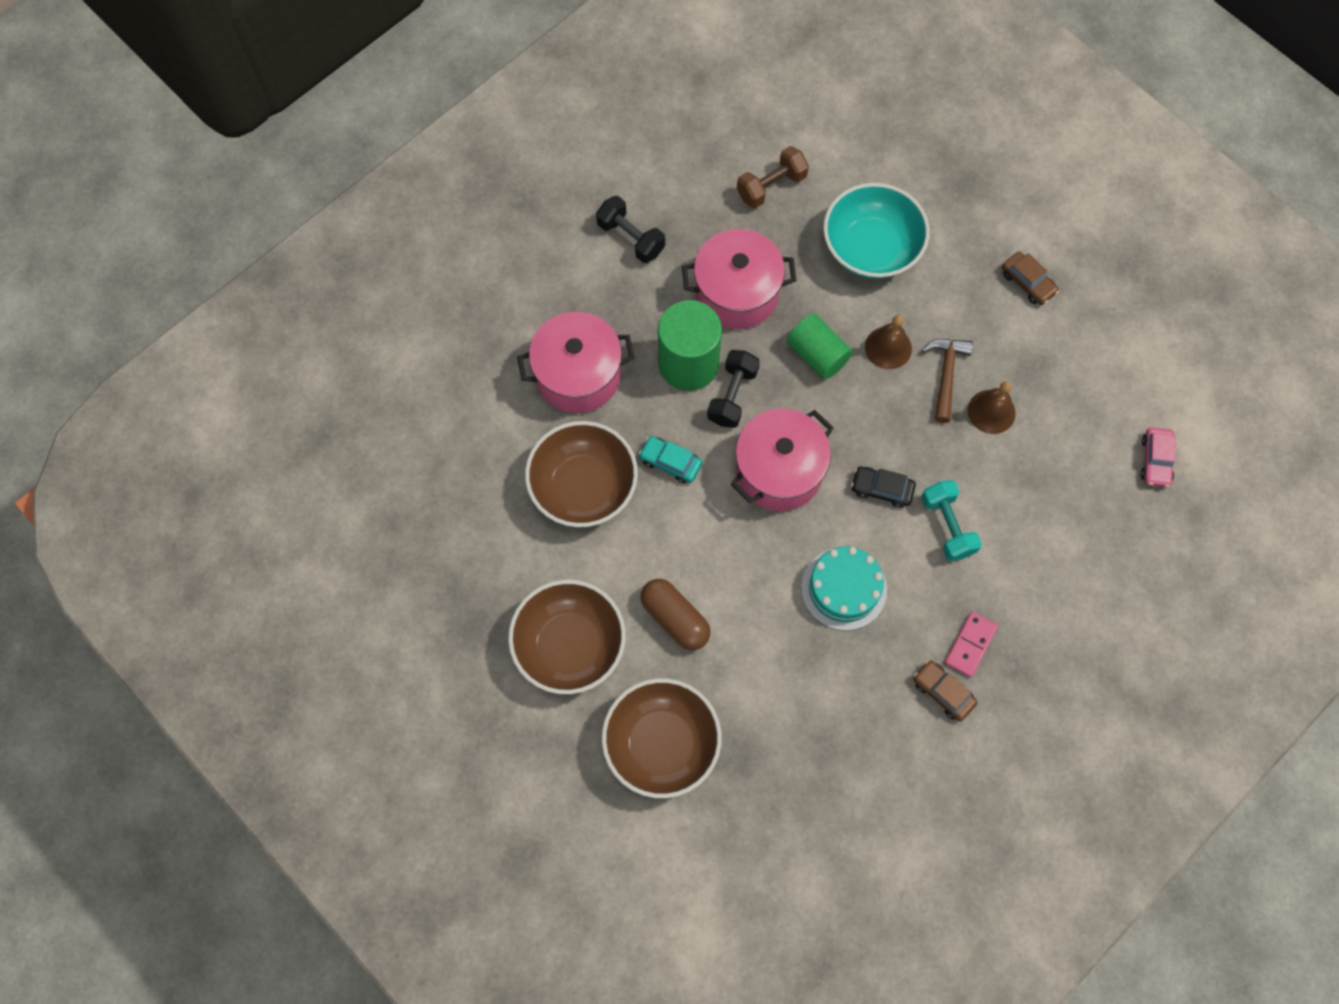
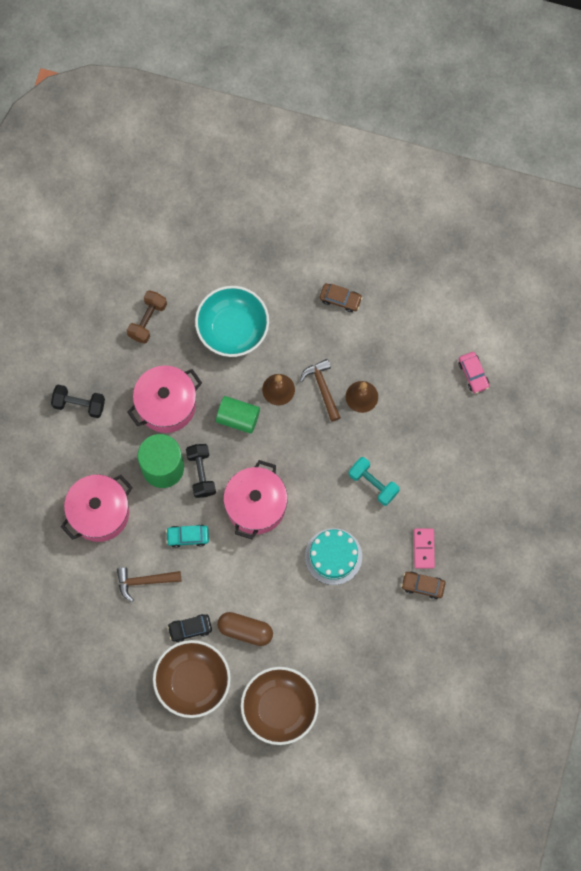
camera: 30 degrees left, 5 degrees up
brown bowl [525,421,638,527] -> brown hammer [117,567,182,602]
black car [851,466,916,508] -> black car moved to [167,614,212,643]

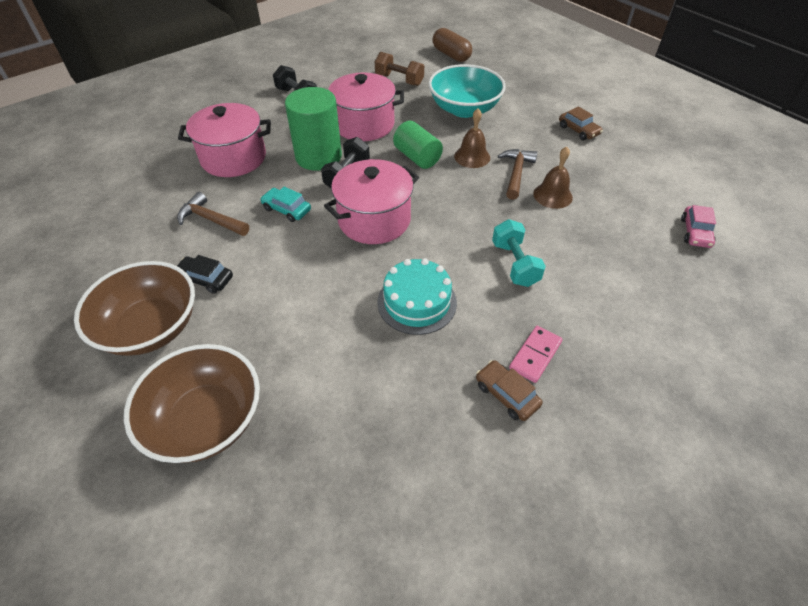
camera: 35 degrees right, 25 degrees down
brown dumbbell [127,290,167,344] -> brown dumbbell turned 60 degrees clockwise [375,52,424,86]
brown capsule [217,612,273,646] -> brown capsule moved to [432,28,472,62]

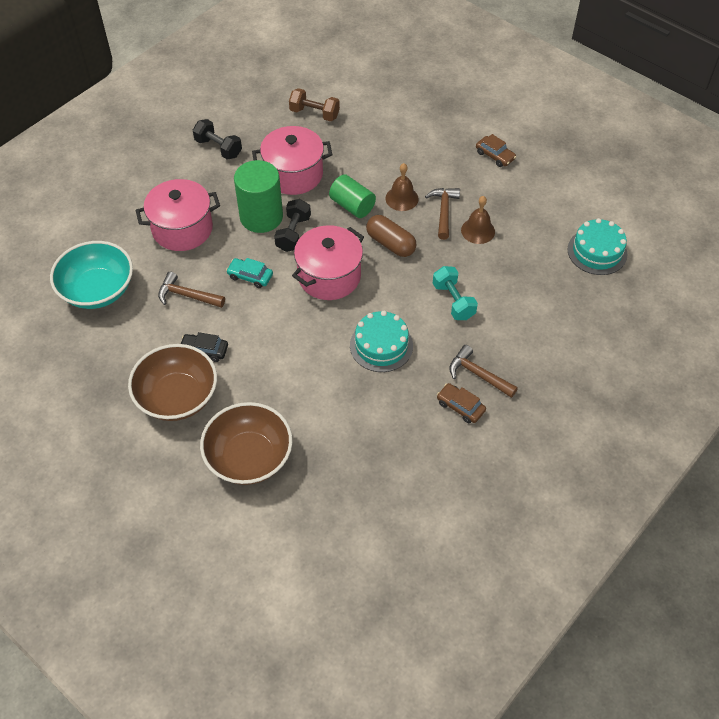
camera: 10 degrees left, 5 degrees up
turquoise bowl [429,64,506,118] -> turquoise bowl moved to [50,241,133,309]
brown capsule [432,28,472,62] -> brown capsule moved to [366,215,416,257]
pink domino [509,326,563,383] -> brown hammer [449,345,518,398]
pink car [681,205,716,248] -> turquoise cake [568,218,628,275]

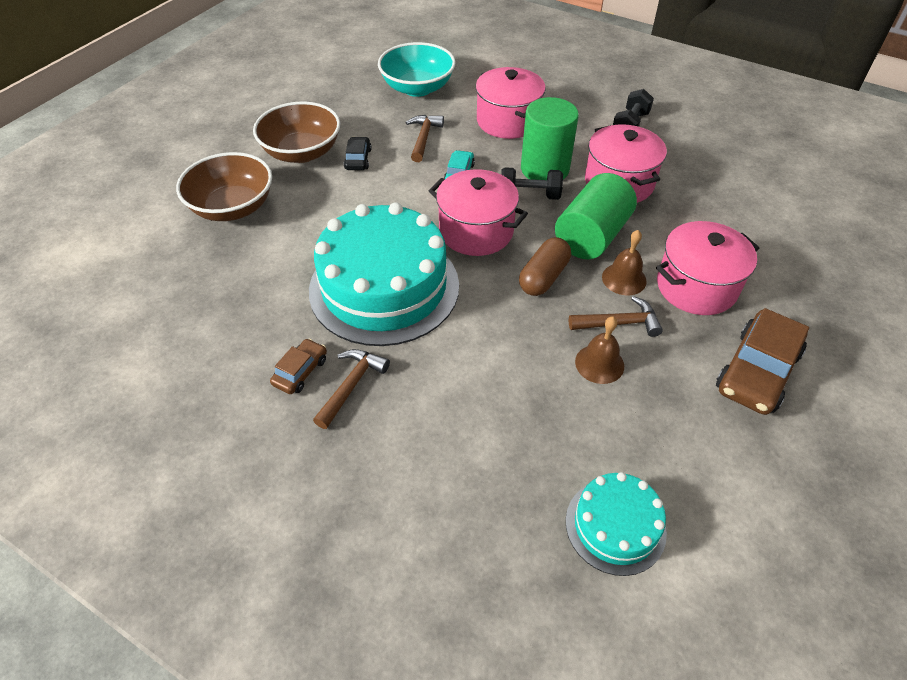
camera: 80 degrees right, 5 degrees down
brown dumbbell [289,88,340,121] -> none
green cylinder [329,174,376,218] -> green cylinder [555,173,637,259], size x1.51
turquoise cake [350,311,413,372] -> turquoise cake [309,202,459,346], size x1.96
turquoise dumbbell [433,266,478,320] -> none
brown car [476,134,516,167] -> brown car [716,308,809,415], size x1.92
none -> pink pot [656,221,759,315]

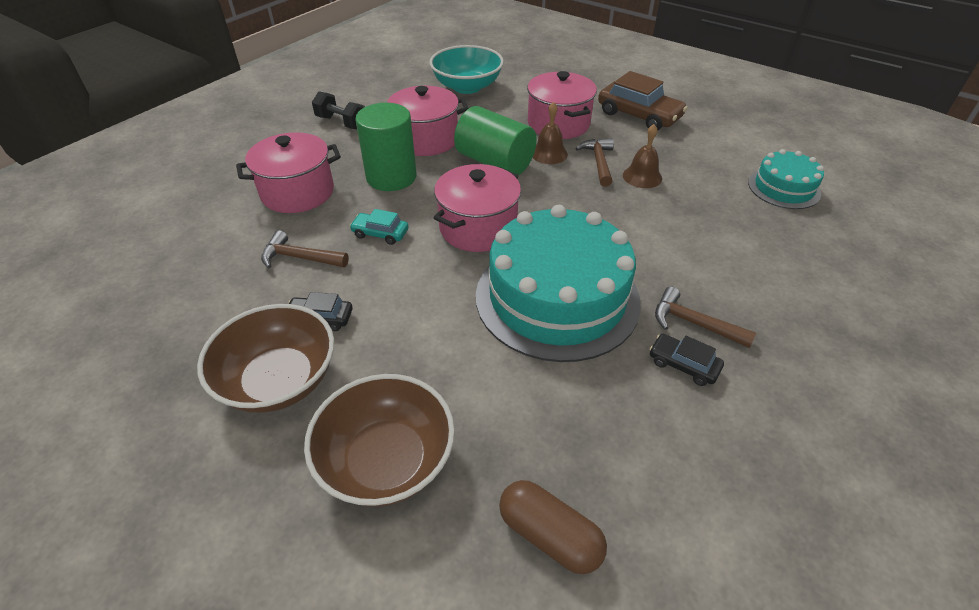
camera: 85 degrees left, 5 degrees down
brown car [270,339,327,394] -> black car [650,334,724,386]
turquoise bowl [378,42,455,97] -> turquoise bowl moved to [430,45,504,94]
black dumbbell [501,167,563,200] -> none
brown capsule [519,237,571,296] -> brown capsule moved to [499,480,607,574]

